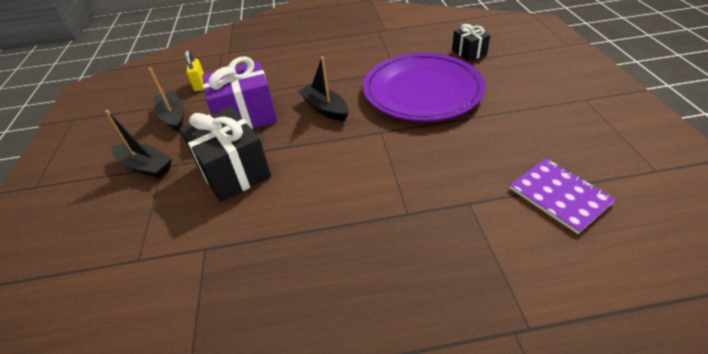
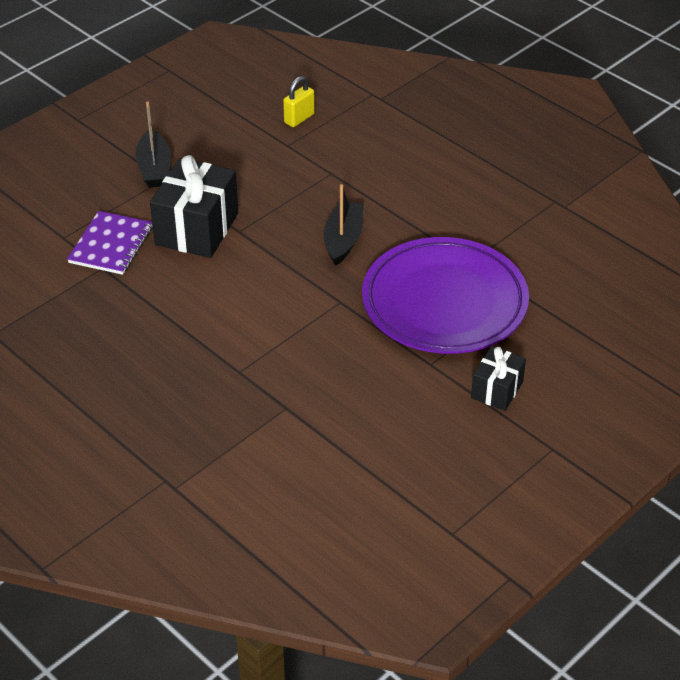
camera: 50 degrees right, 0 degrees up
black boat [148,68,184,132] -> none
purple gift [202,56,277,129] -> none
black gift [452,24,490,61] -> black gift moved to [471,346,526,411]
purple notebook [510,158,616,234] -> purple notebook moved to [67,211,152,275]

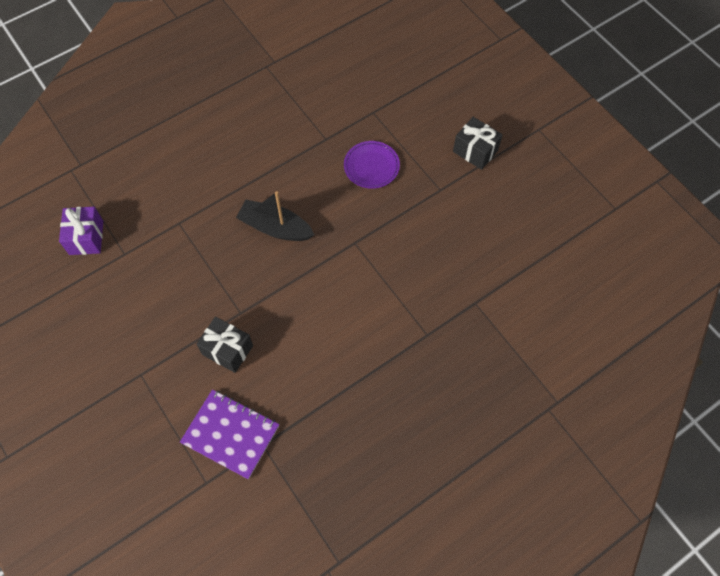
camera: 80 degrees left, 20 degrees up
black boat [136,101,171,188] -> none
black gift [150,155,238,258] -> black gift [197,317,253,373], size x0.55
yellow padlock [283,76,315,127] -> purple gift [59,207,103,255]
purple plate [362,237,529,354] -> purple plate [344,141,400,189], size x0.40

